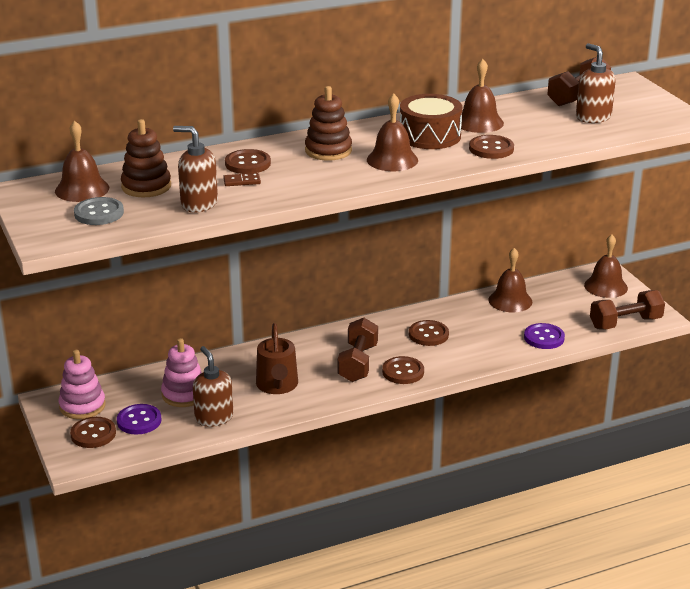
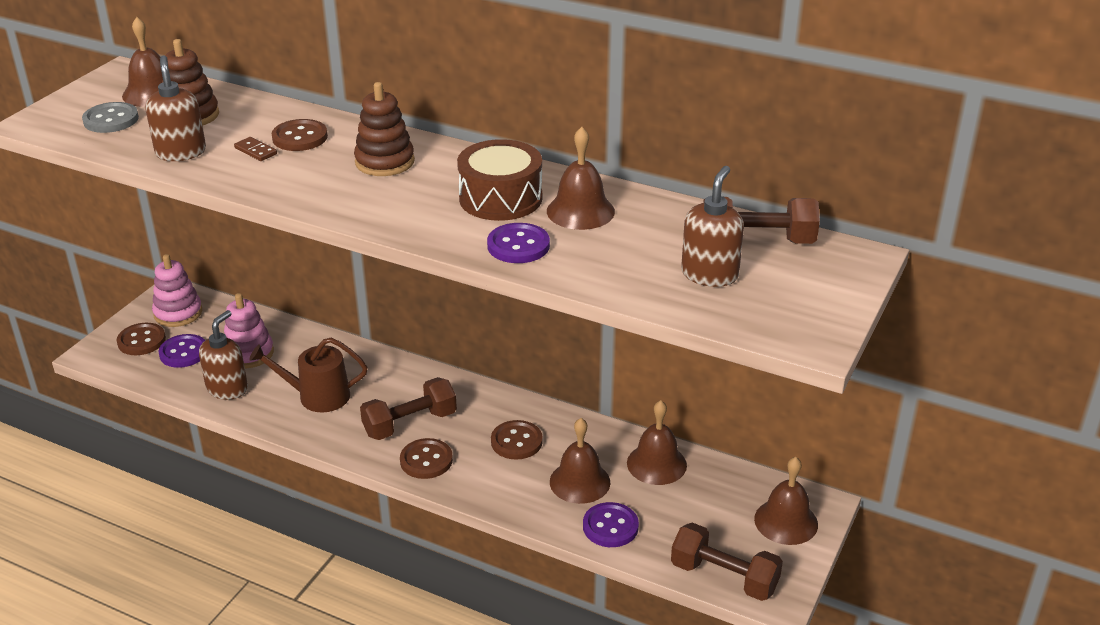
camera: 50 degrees right, 5 degrees up
brown watering can [256,323,298,394] -> brown watering can turned 45 degrees clockwise [249,338,367,413]
brown bell [367,93,418,171] -> brown bell moved to [550,418,610,504]
brown button [469,135,514,159] -> purple button [487,223,550,263]

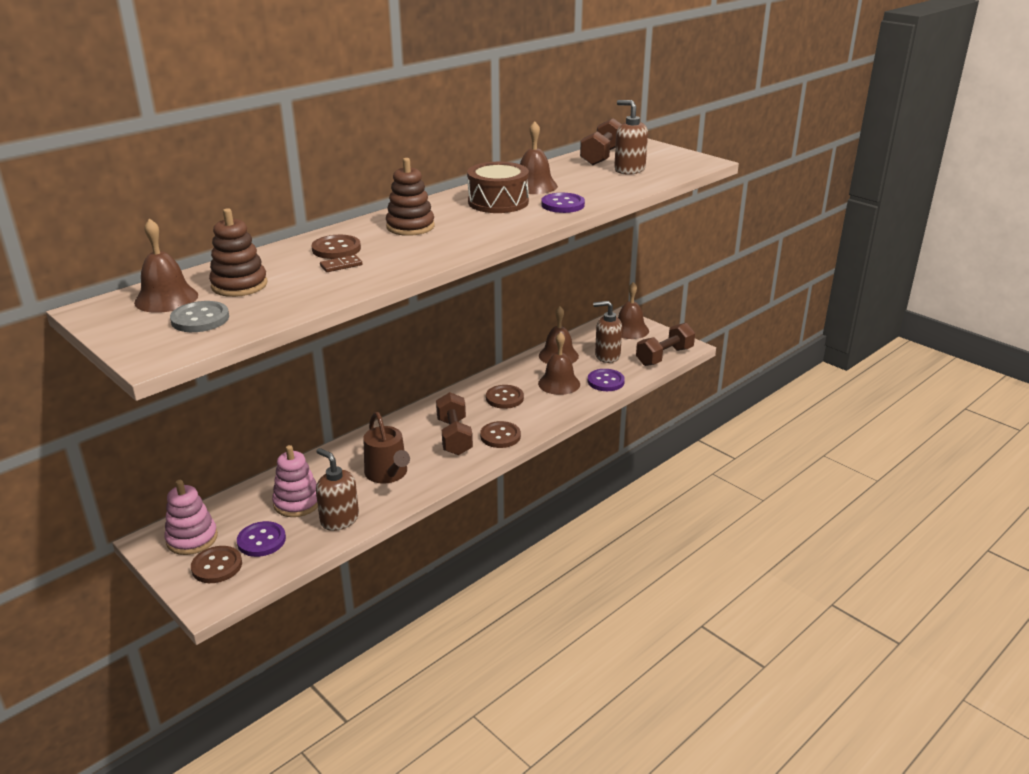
camera: 70 degrees left, 5 degrees down
brown soap dispenser [146,56,206,161] -> brown soap dispenser moved to [593,301,622,363]
brown watering can [249,338,367,413] -> brown watering can turned 45 degrees counterclockwise [363,412,410,484]

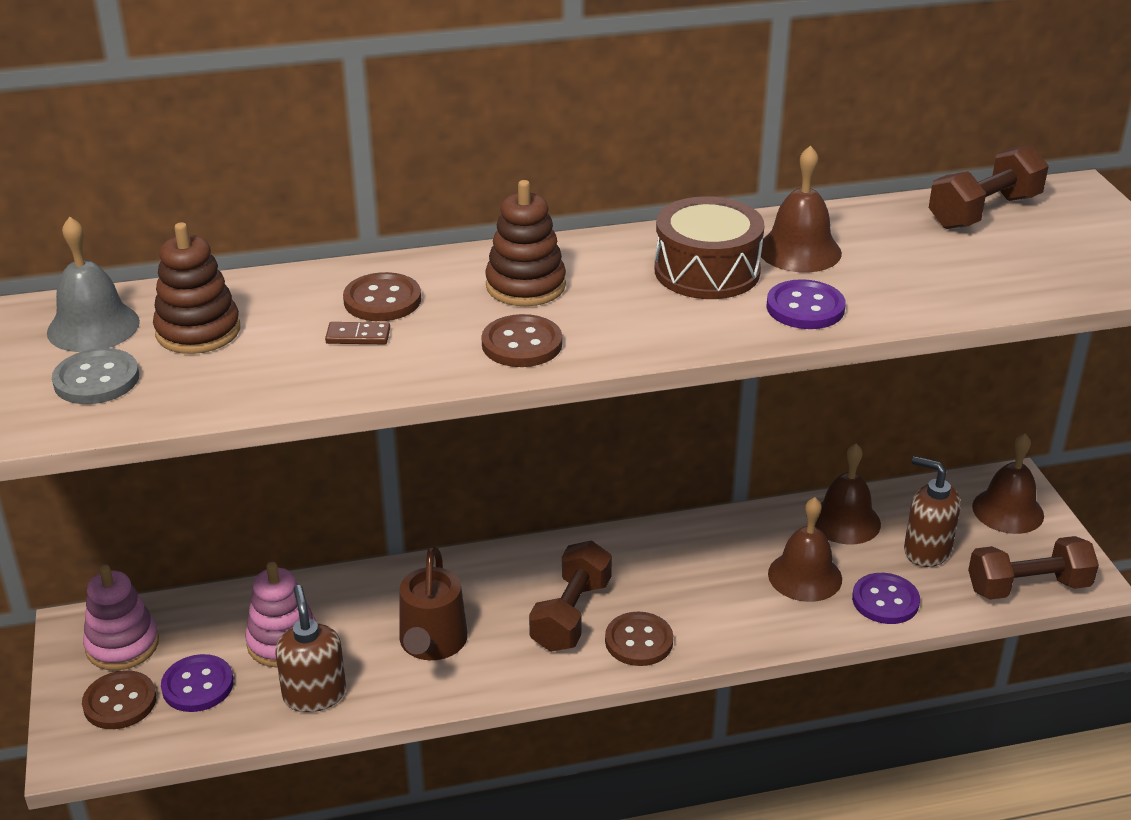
camera: 30 degrees right, 5 degrees up
brown bell [134,218,198,313] -> grey bell [47,217,140,352]
brown button [486,385,524,409] -> brown button moved to [481,314,562,367]
brown soap dispenser [614,100,648,175] -> none

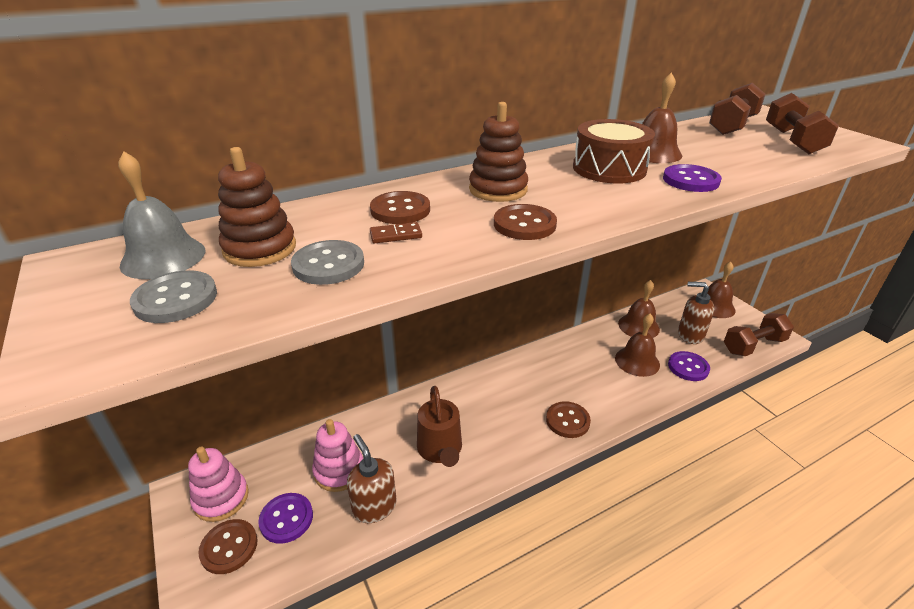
camera: 15 degrees left, 0 degrees up
brown dumbbell [529,540,612,652] -> brown dumbbell moved to [766,93,839,154]
none -> grey button [291,240,364,285]

